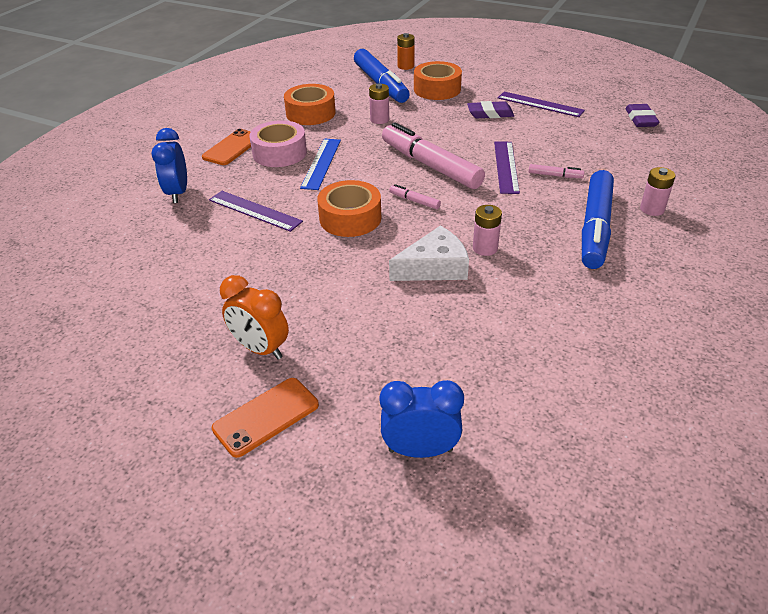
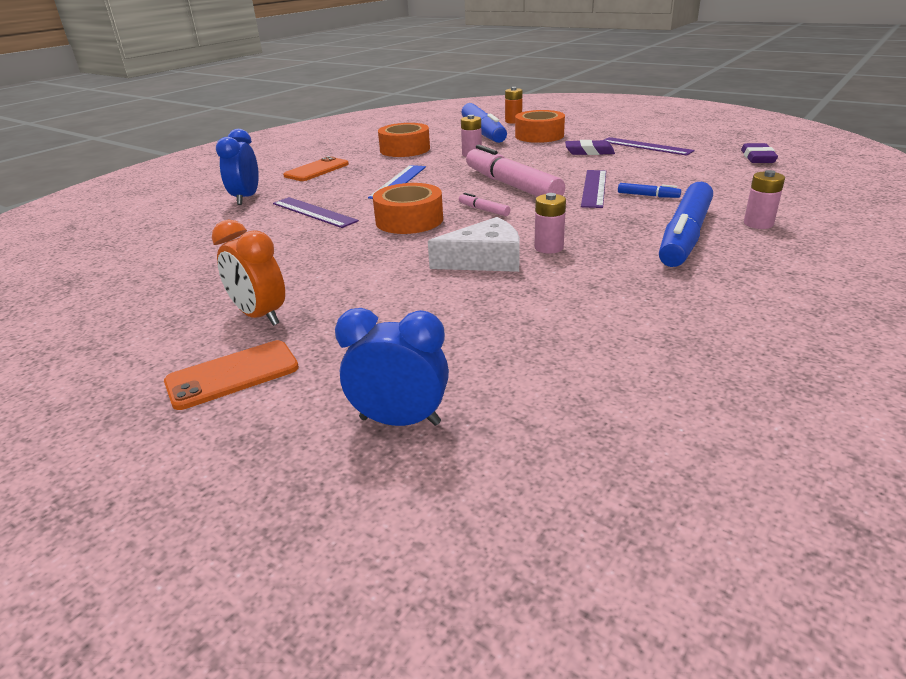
camera: 10 degrees right, 10 degrees down
pink tape [249,120,307,167] -> none
pink marker [529,164,584,178] -> blue marker [618,183,681,198]

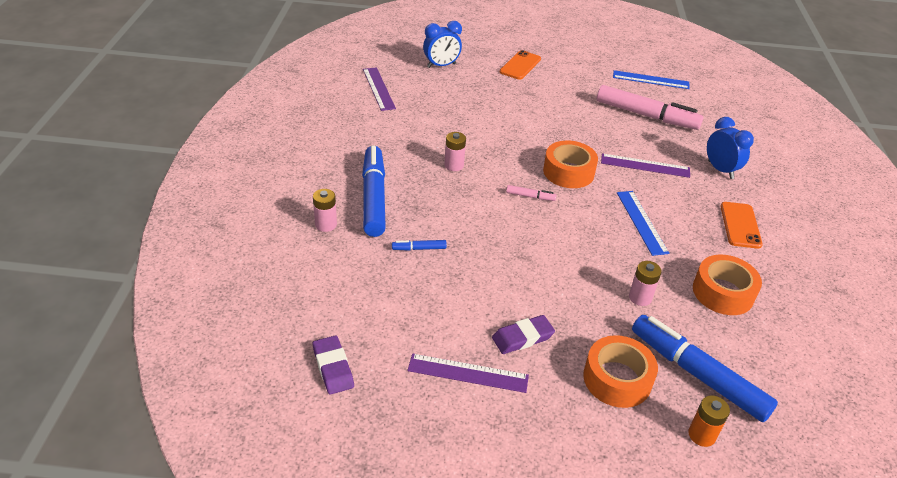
camera: 145 degrees right, 10 degrees up
orange clock [212,220,285,326] -> none
white cheese [428,217,520,272] -> none
pink marker [466,145,565,197] -> pink marker moved to [597,85,703,130]
purple ruler [581,170,606,208] -> purple ruler moved to [363,67,396,111]
none -> blue ruler [613,70,690,89]

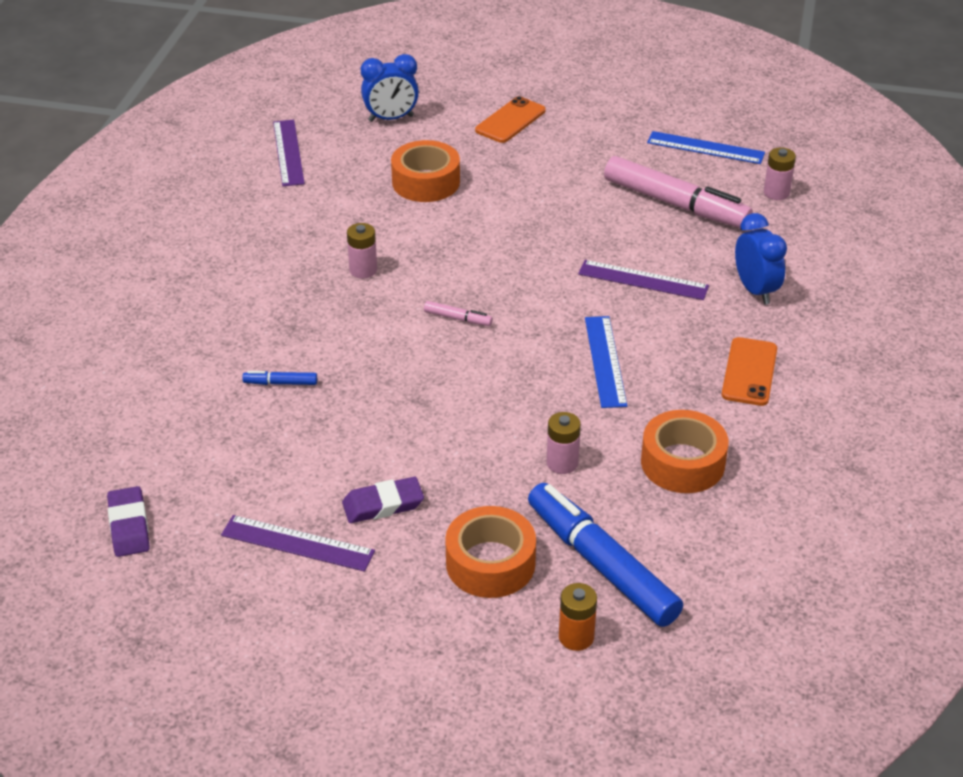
camera: 10 degrees right, 0 degrees up
pink battery [313,189,337,232] -> pink battery moved to [764,147,796,200]
blue marker [362,145,386,237] -> none
orange tape [543,141,598,188] -> orange tape moved to [391,140,460,202]

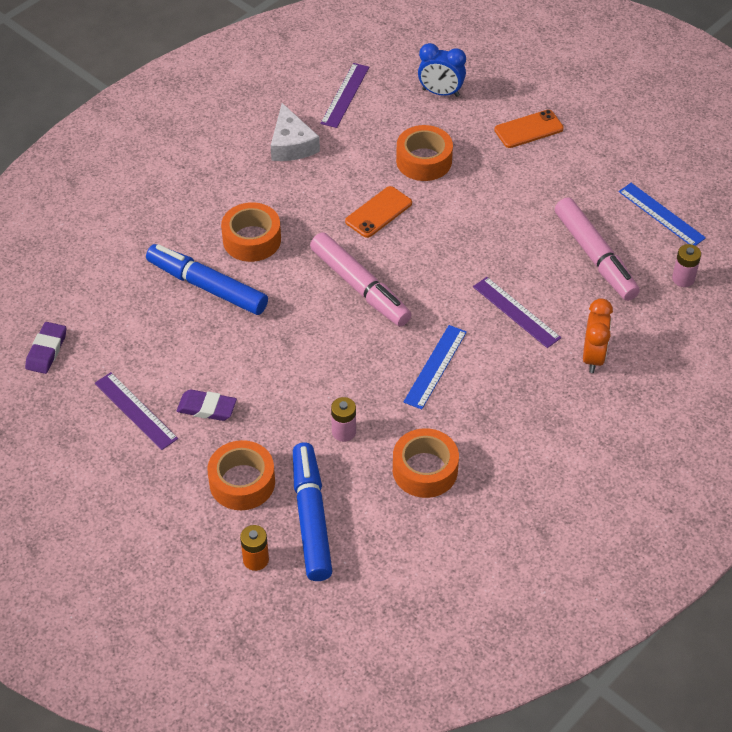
camera: 30 degrees right, 10 degrees up
blue marker [242,371,317,385] -> blue marker [146,244,268,315], size x2.45
pink battery [347,223,377,278] -> none
pink marker [424,301,493,326] -> pink marker [310,232,411,326], size x2.45
orange phone [722,337,777,406] -> orange phone moved to [345,186,412,238]
blue clock [735,213,787,305] -> orange clock [583,298,613,373]
none -> orange tape [221,202,281,262]
none -> white cheese [271,103,320,161]

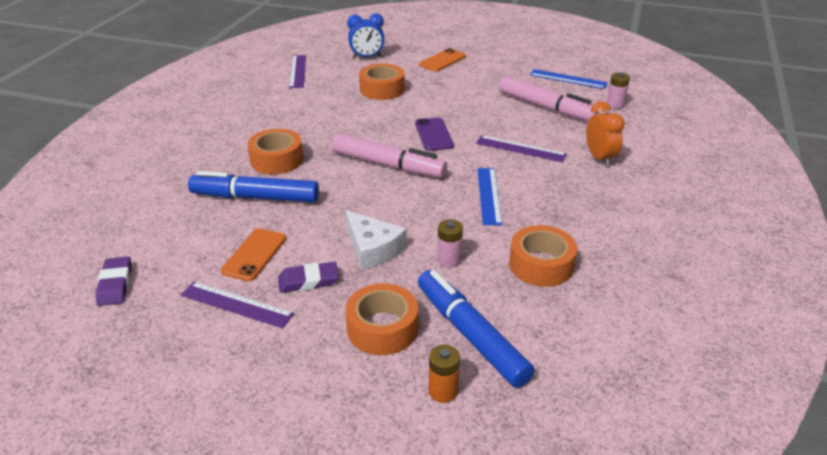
camera: 25 degrees left, 15 degrees down
white cheese [271,103,320,161] -> white cheese moved to [345,210,407,270]
orange phone [345,186,412,238] -> orange phone moved to [221,228,286,281]
none -> purple phone [415,118,454,151]

